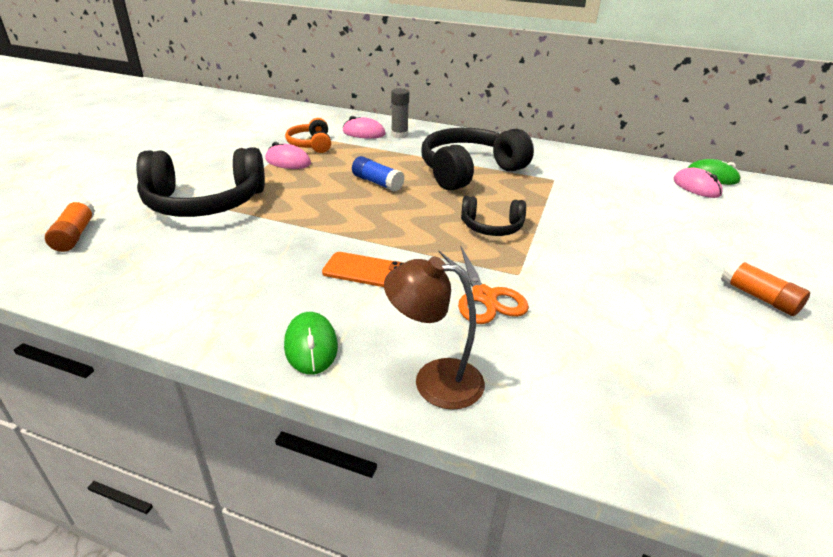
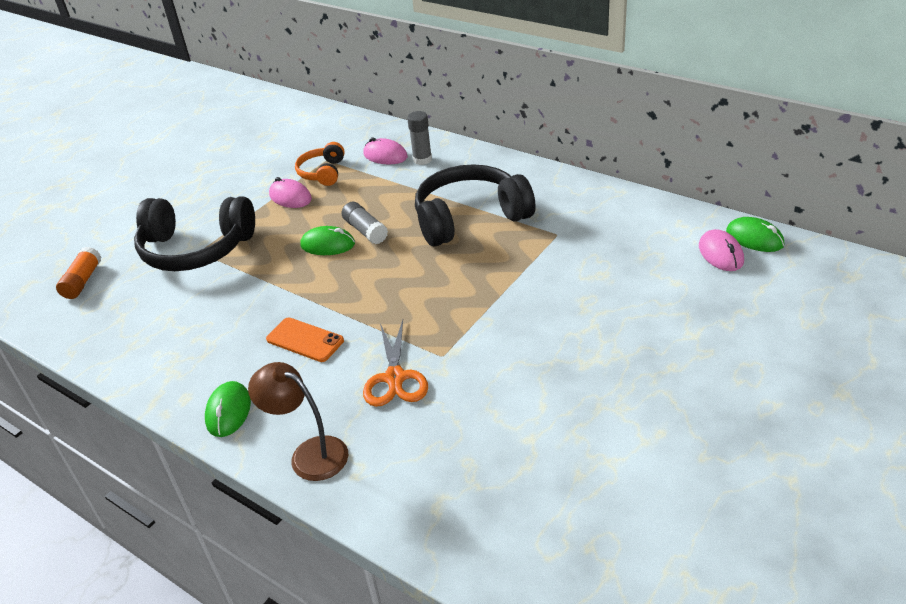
camera: 20 degrees right, 5 degrees up
blue glue stick [352,156,405,191] -> grey glue stick [342,202,388,244]
black headphones [461,196,526,236] -> none
orange glue stick [721,258,810,316] -> none
none -> green mouse [300,226,355,255]

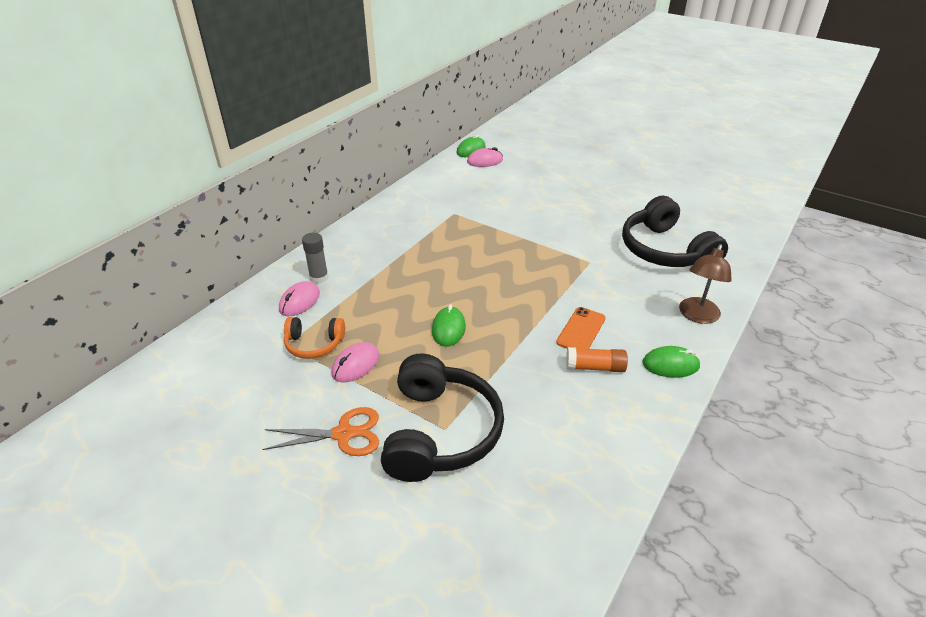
camera: 95 degrees left, 0 degrees up
orange glue stick [56,247,101,299] -> orange glue stick moved to [566,347,628,372]
grey glue stick [342,202,388,244] -> none
orange scissors [363,320,428,407] -> orange scissors moved to [262,407,379,456]
black headphones [415,164,536,247] -> black headphones moved to [622,196,728,267]

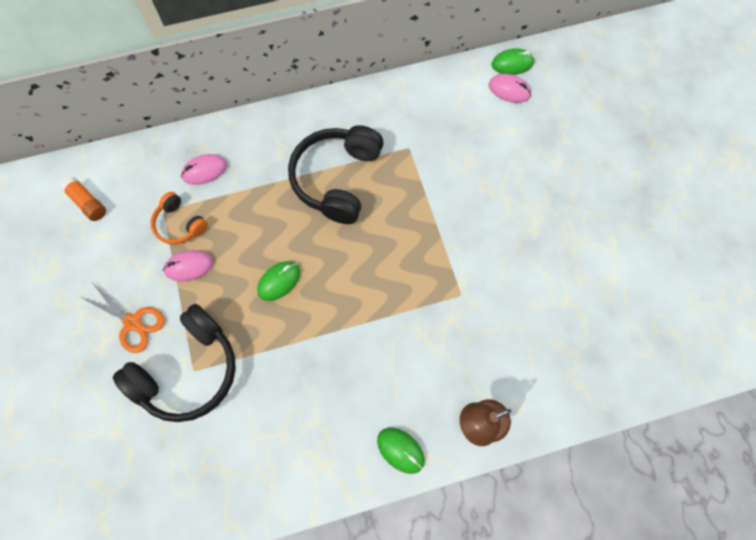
camera: 40 degrees right, 30 degrees up
grey glue stick [302,233,329,283] -> none
orange phone [556,307,606,349] -> none
orange glue stick [566,347,628,372] -> orange glue stick moved to [61,177,106,221]
black headphones [622,196,728,267] -> black headphones moved to [288,125,384,224]

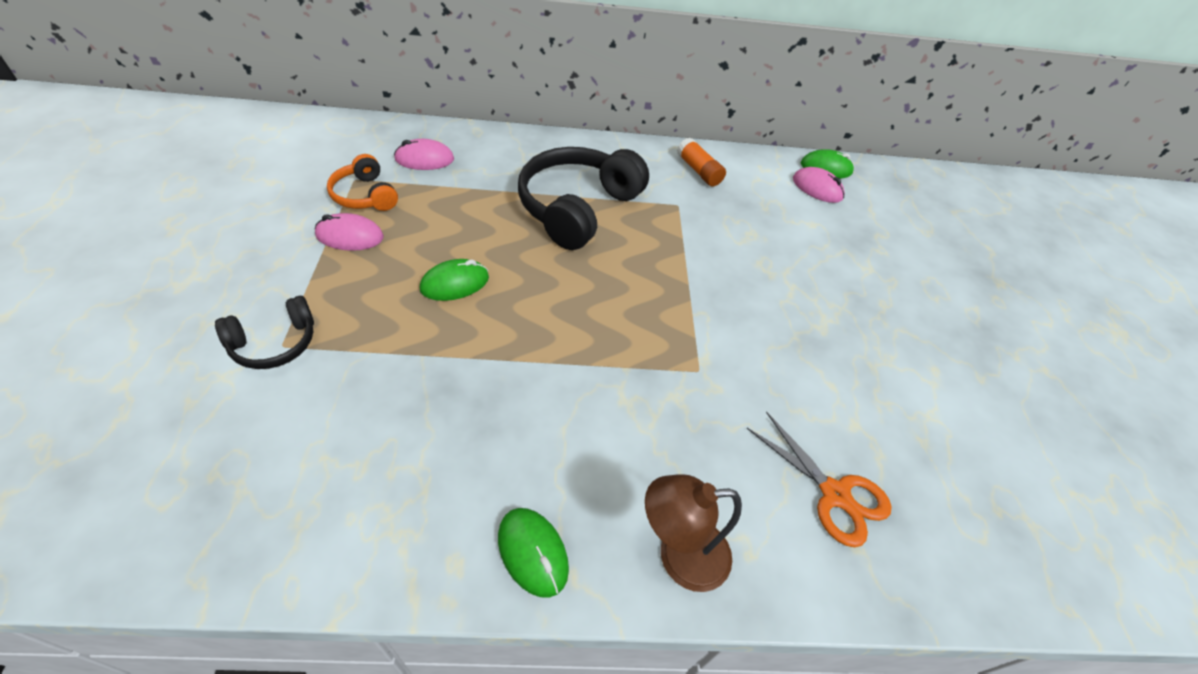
camera: 10 degrees right, 20 degrees down
orange glue stick [61,177,106,221] -> orange glue stick moved to [677,138,726,186]
orange scissors [81,283,165,353] -> orange scissors moved to [747,411,892,547]
black headphones [113,304,236,422] -> black headphones [215,296,314,369], size x0.53

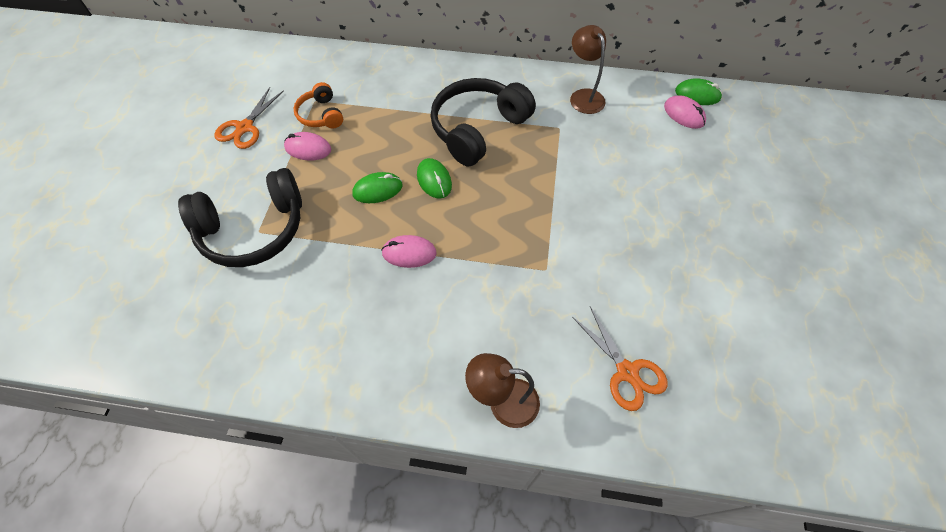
camera: 15 degrees right, 10 degrees up
black headphones [215,296,314,369] -> black headphones [178,168,302,267], size x1.90
pink mouse [394,139,454,170] -> pink mouse moved to [381,235,437,268]
green mouse [498,508,569,598] -> green mouse moved to [417,158,452,199]
orange glue stick [677,138,726,186] -> brown lamp [570,25,606,114]
none -> orange scissors [214,87,284,149]

